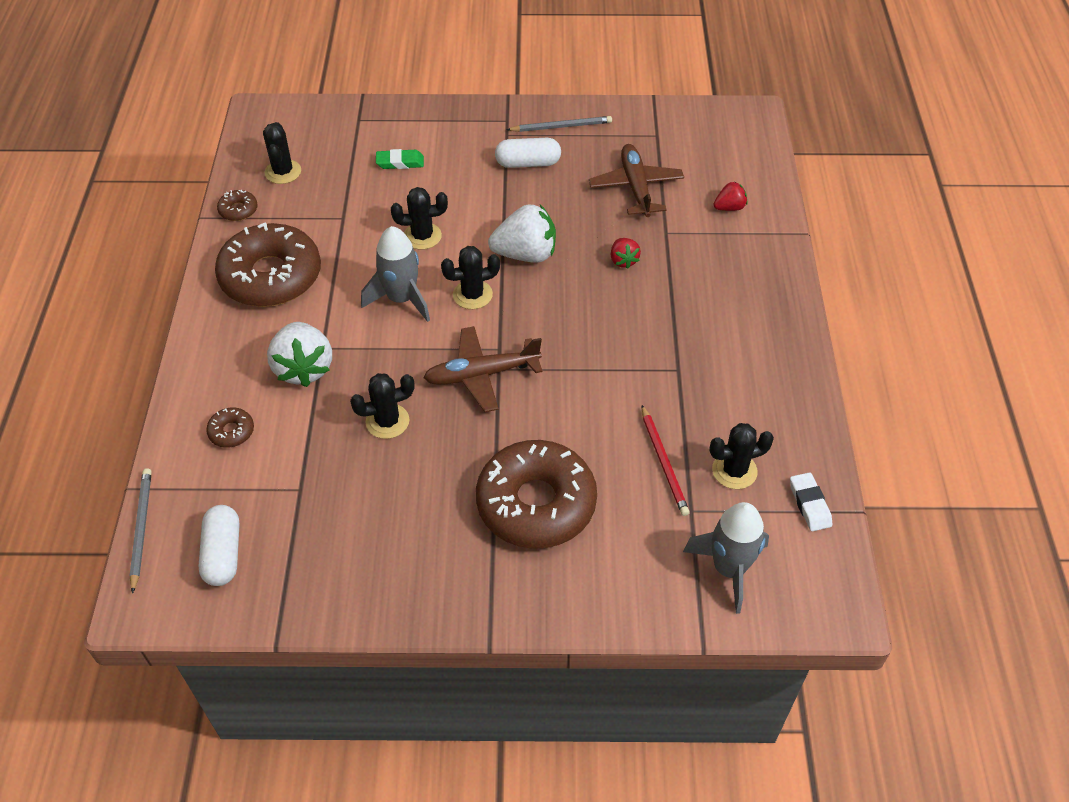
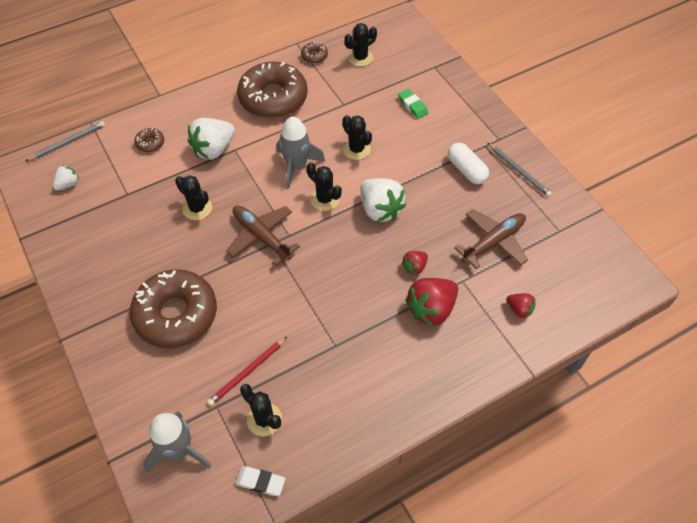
camera: 60 degrees right, 5 degrees up
white capsule [199,505,240,586] -> white strawberry [53,165,79,190]
white eraser [790,472,832,531] -> white eraser turned 60 degrees clockwise [236,466,285,496]
none -> red strawberry [405,278,458,327]

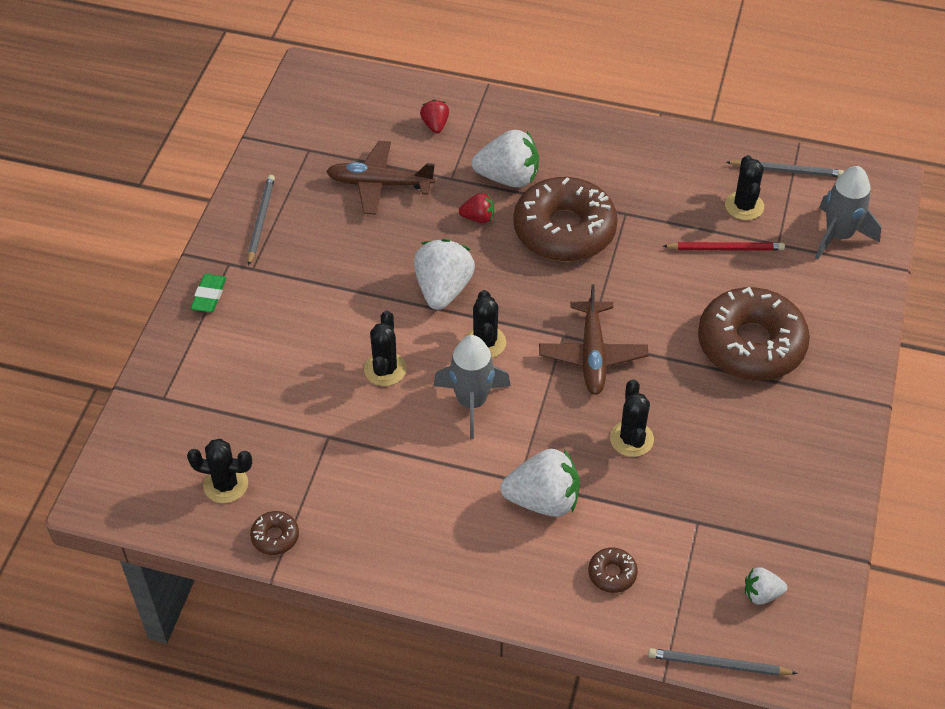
camera: 135 degrees left, 5 degrees down
white eraser [236,466,285,496] -> grey pencil [726,160,844,177]
brown donut [237,62,308,118] -> brown donut moved to [513,177,618,262]
green eraser [398,89,428,119] -> green eraser moved to [191,274,226,312]
red strawberry [405,278,458,327] -> white strawberry [472,130,539,188]
white capsule [448,142,489,184] -> none

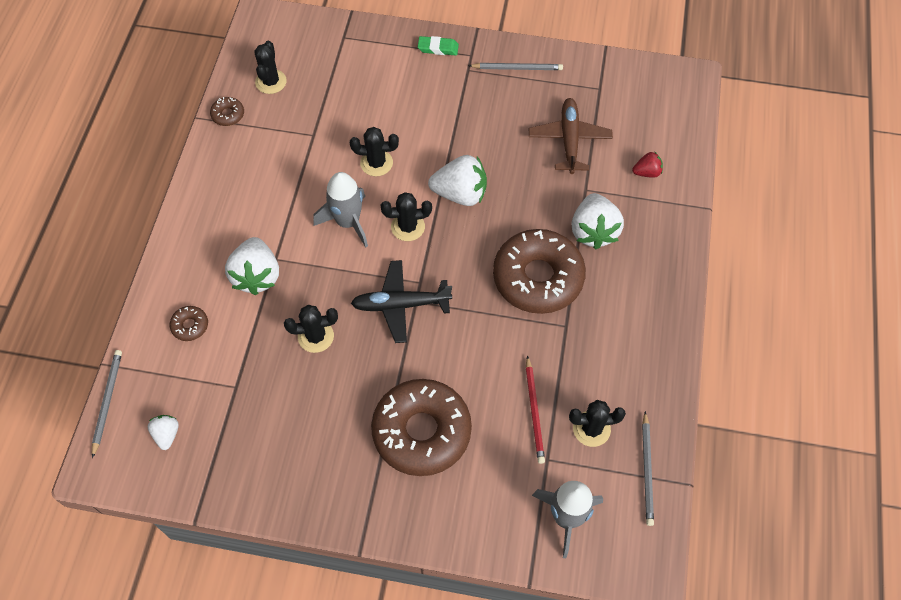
camera: 85 degrees right, 10 degrees up
red strawberry [459,193,494,223] -> none
brown plane [539,284,649,395] -> black plane [351,260,452,343]

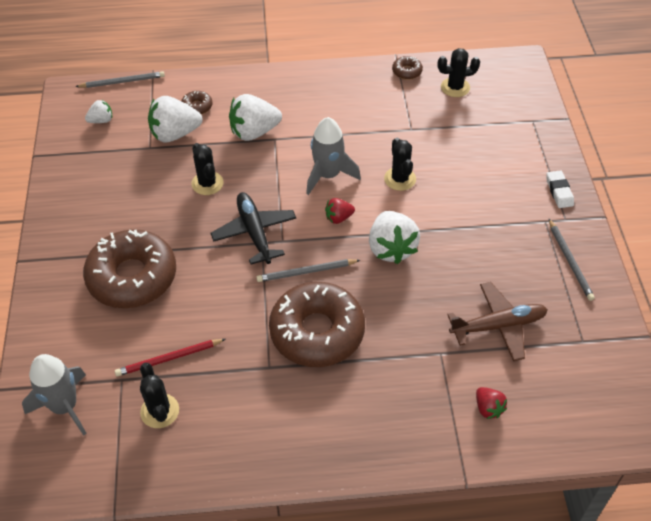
camera: 75 degrees right, 10 degrees down
black cactus [381,192,432,241] -> red strawberry [325,198,355,224]
green eraser [418,36,459,55] -> white eraser [546,170,574,208]
white strawberry [571,193,624,249] -> white strawberry moved to [148,96,203,142]
grey pencil [642,411,654,526] -> grey pencil moved to [256,259,360,282]

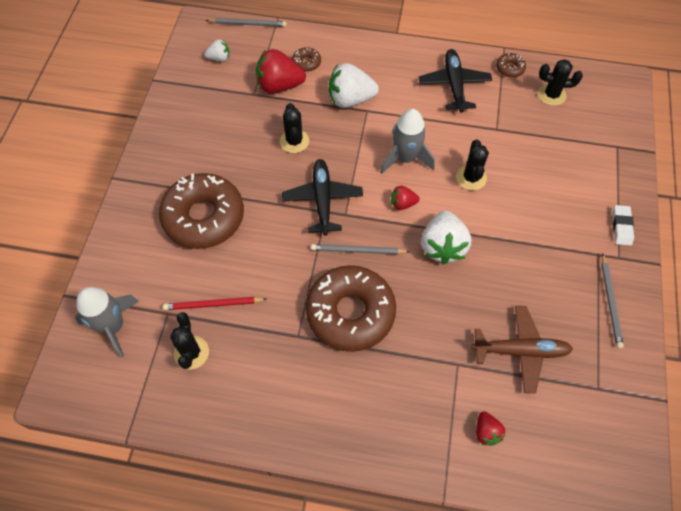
camera: 15 degrees right, 10 degrees up
white strawberry [148,96,203,142] -> red strawberry [256,49,306,94]
none -> black plane [418,49,492,112]

